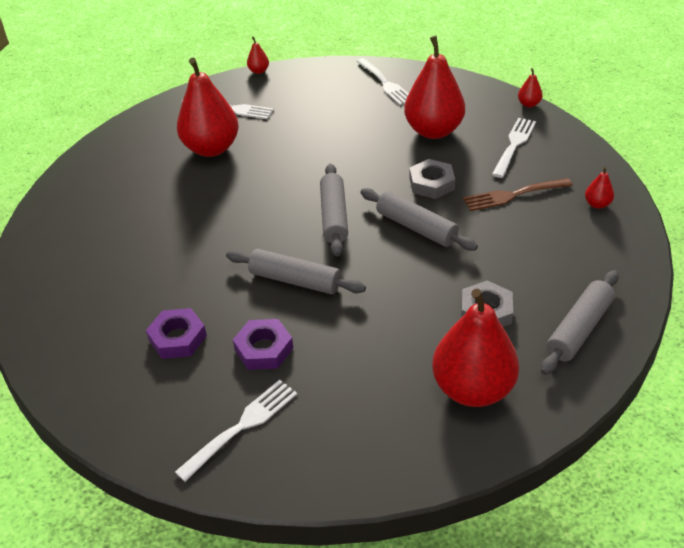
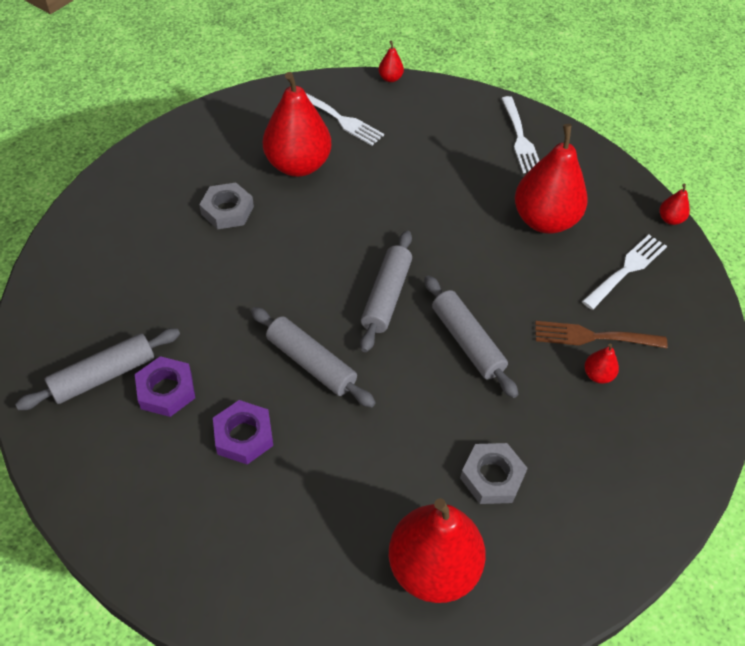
camera: 15 degrees right, 10 degrees up
white fork [175,380,297,482] -> none
grey nut [409,159,455,199] -> grey nut moved to [199,183,254,229]
grey rolling pin [541,270,619,375] -> grey rolling pin moved to [15,328,180,410]
red pear [585,167,614,209] -> red pear moved to [585,343,619,383]

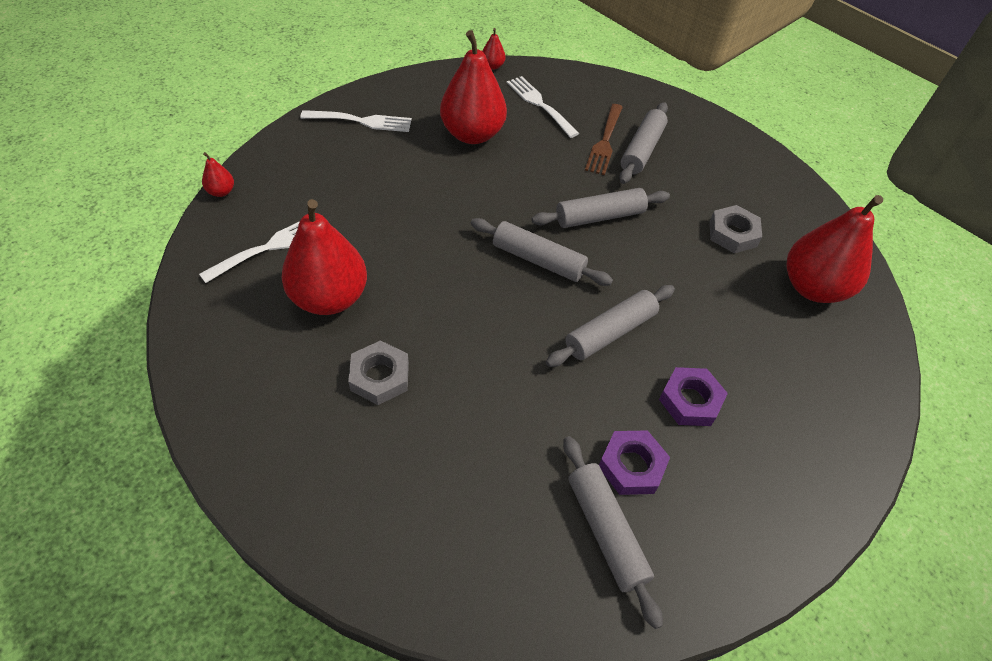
camera: 80 degrees left, 0 degrees up
red pear [585,343,619,383] -> grey rolling pin [619,102,668,184]

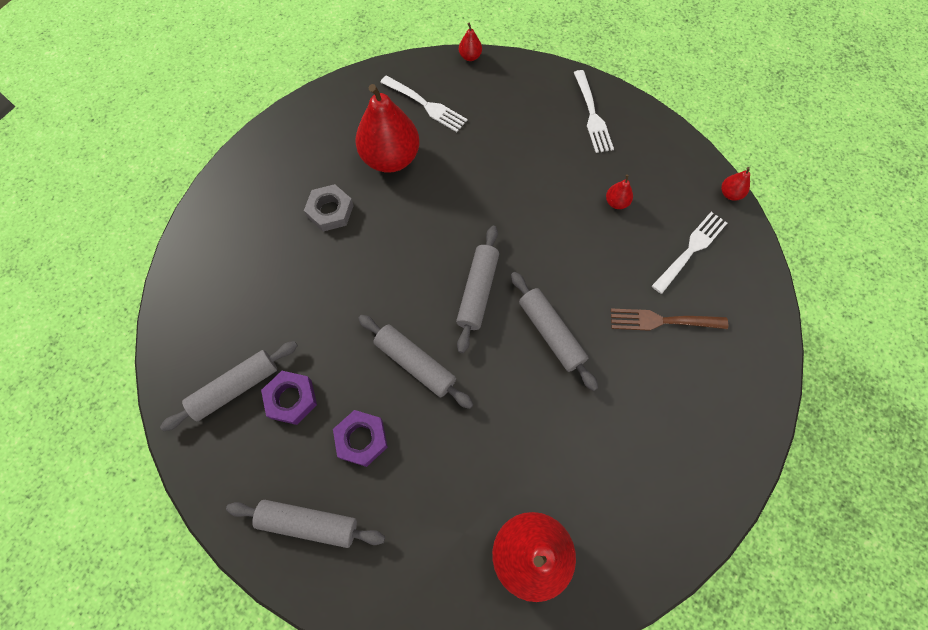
camera: 80 degrees right, 15 degrees up
red pear [440,30,507,144] -> red pear [606,174,633,209], size x0.41
grey rolling pin [619,102,668,184] -> grey rolling pin moved to [226,500,385,548]
grey nut [710,205,762,253] -> none

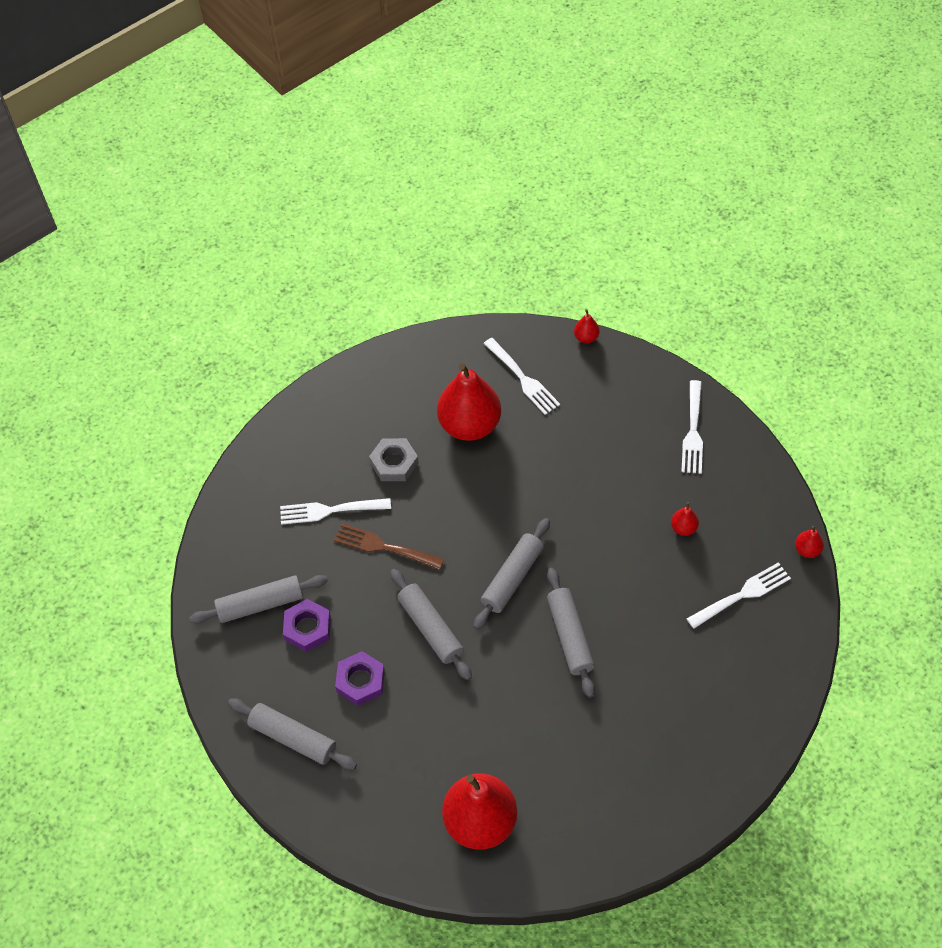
camera: 20 degrees right, 10 degrees down
brown fork [611,308,728,331] -> brown fork moved to [334,523,444,570]
none -> white fork [280,498,391,525]

